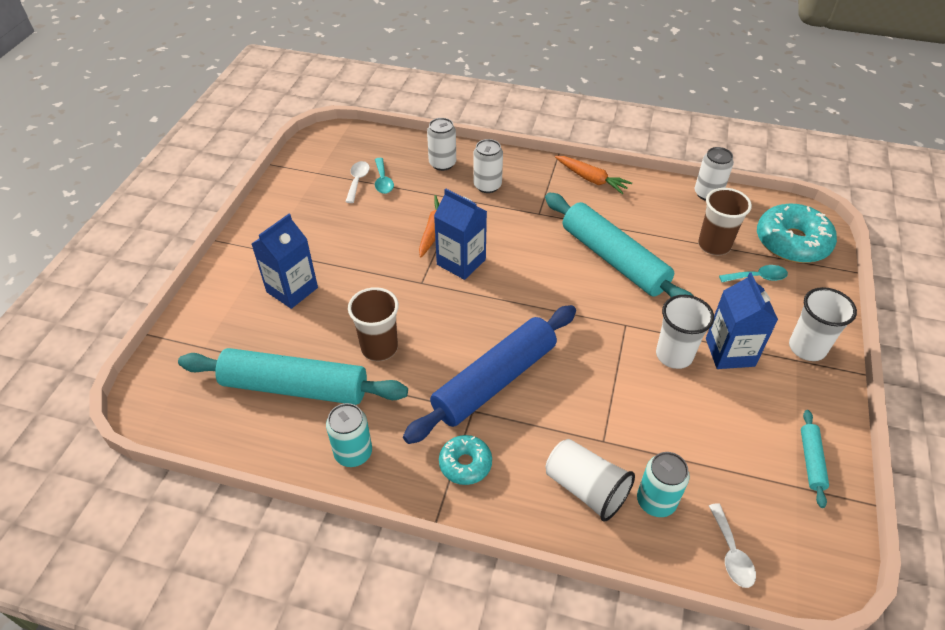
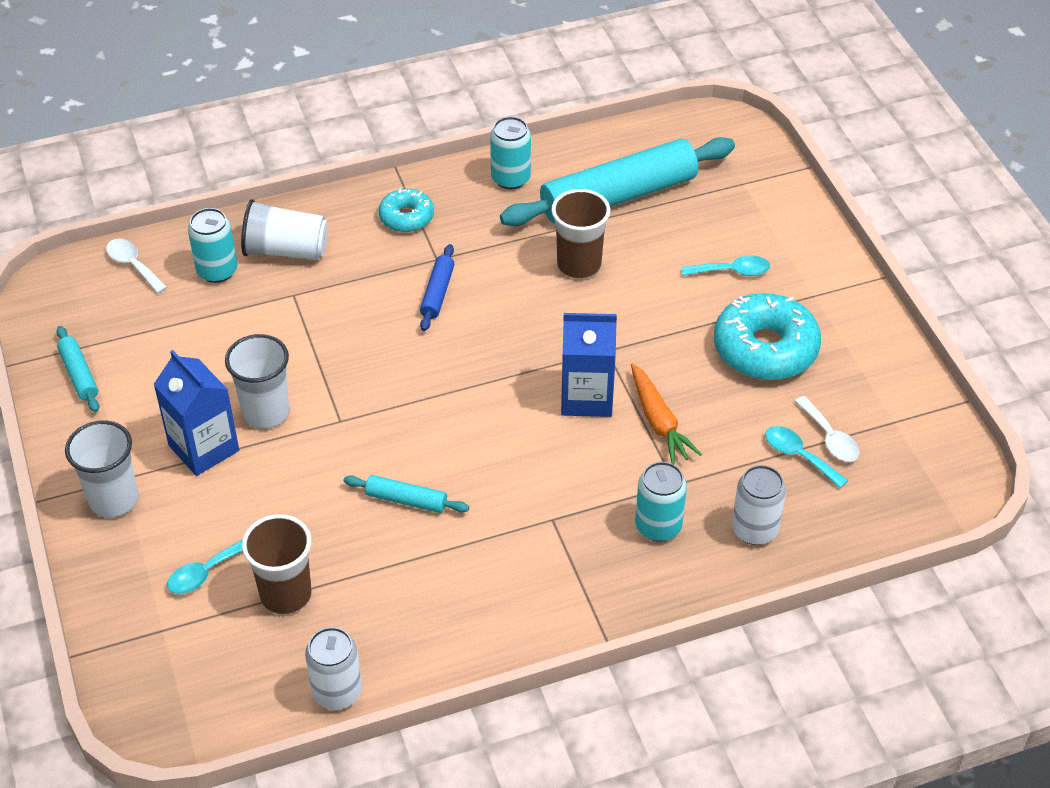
camera: 145 degrees right, 0 degrees up
blue carton [252,214,318,309] -> turquoise spoon [681,255,770,276]
blue rolling pin [403,305,576,444] -> blue rolling pin [420,244,454,331], size x0.44
white can [473,139,503,193] -> turquoise can [635,462,687,541]
turquoise rolling pin [545,193,694,297] -> turquoise rolling pin [343,475,469,513], size x0.44
orange carrot [555,156,632,194] -> none
turquoise donut [757,204,837,263] -> turquoise donut moved to [714,293,821,380]

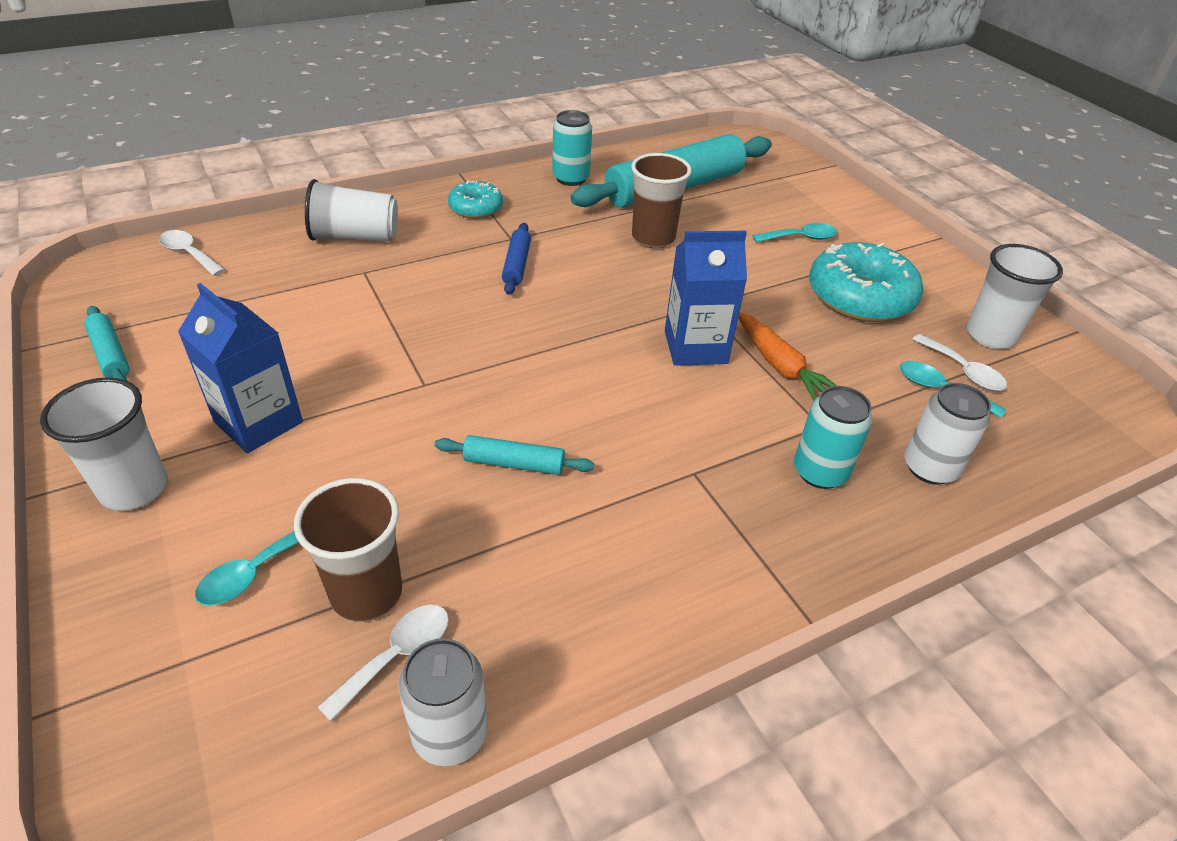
camera: 10 degrees left, 5 degrees down
turquoise can [188,208,237,283] -> none
white cup [225,334,290,429] -> white cup moved to [966,244,1063,349]
none -> white spoon [318,605,449,721]

